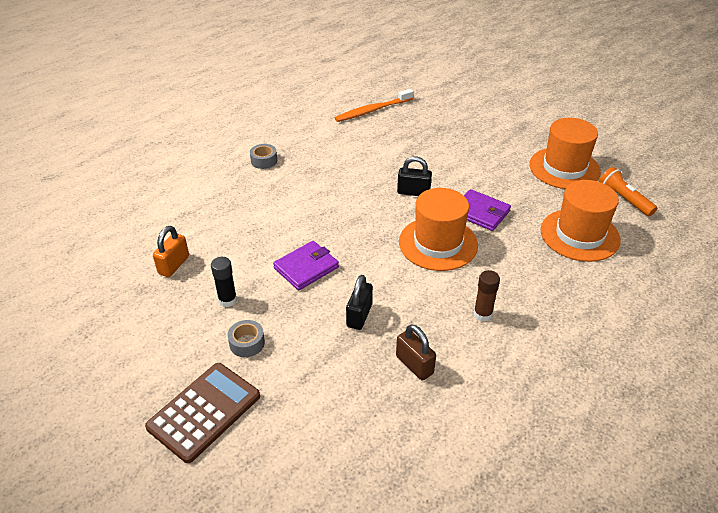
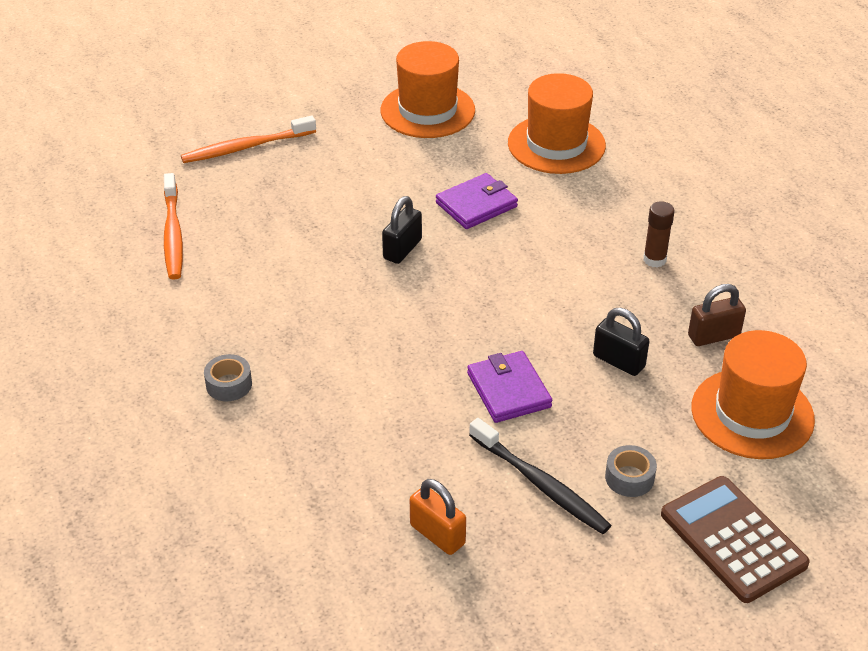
camera: 70 degrees left, 0 degrees up
black glue stick [211,257,237,307] -> black toothbrush [469,418,611,534]
orange hat [399,188,478,271] -> orange hat moved to [691,330,815,459]
orange flashlight [599,167,657,217] -> none
none -> orange toothbrush [181,116,316,163]

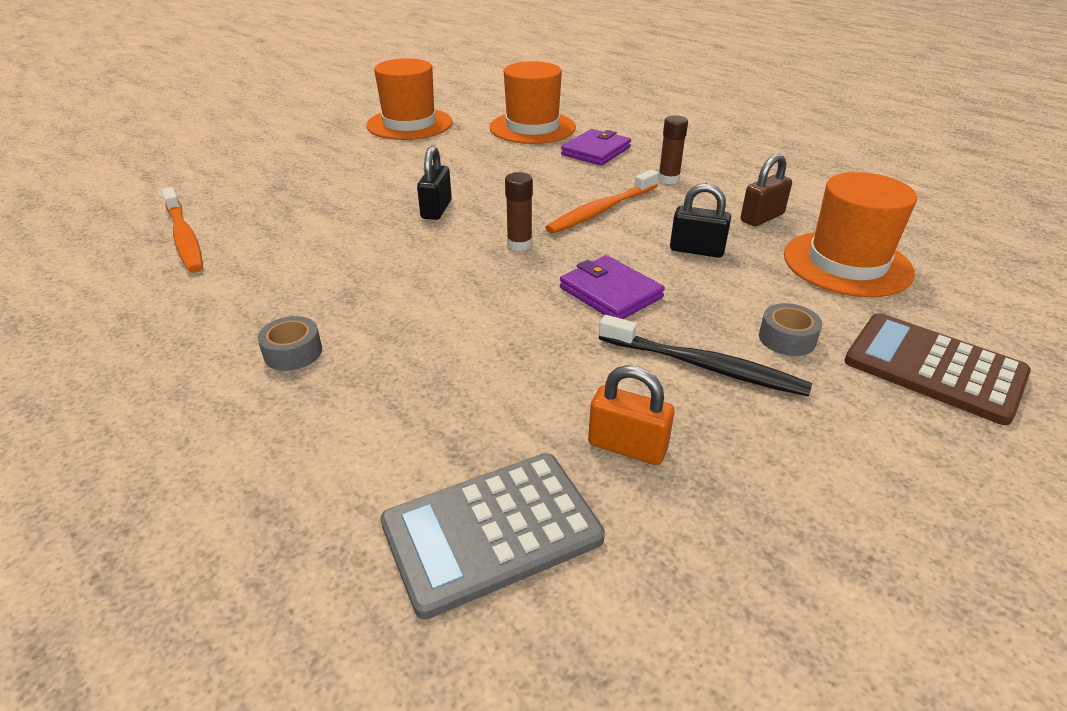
camera: 20 degrees left, 5 degrees down
orange toothbrush [181,116,316,163] -> orange toothbrush moved to [545,170,659,234]
purple wallet [436,173,518,229] -> purple wallet moved to [561,129,631,166]
none -> grey calculator [381,453,605,619]
none -> brown glue stick [505,172,533,251]

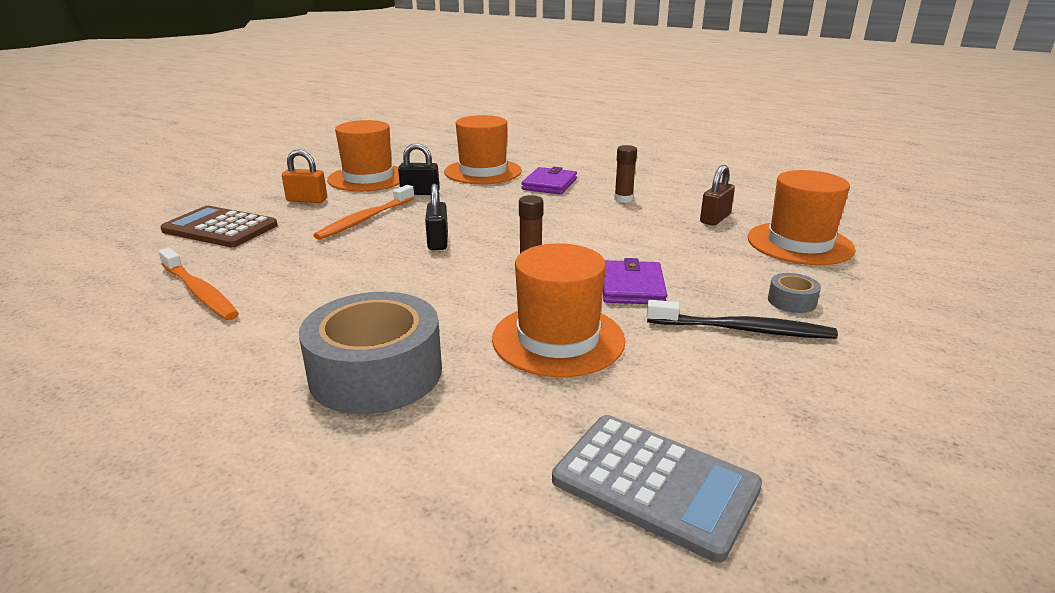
camera: 15 degrees left, 10 degrees down
grey tape [258,316,322,371] -> grey tape [299,292,442,414], size x2.36
grey calculator [381,453,605,619] -> grey calculator turned 105 degrees counterclockwise [552,415,762,563]
orange toothbrush [545,170,659,234] -> orange toothbrush moved to [313,185,415,240]
purple wallet [560,255,665,319] -> purple wallet turned 60 degrees clockwise [603,258,667,304]
orange padlock [588,365,674,465] -> orange padlock moved to [282,149,327,203]
black padlock [670,183,731,258] -> black padlock moved to [398,143,440,195]
brown calculator [844,313,1031,425] -> brown calculator moved to [160,206,278,247]
none -> orange hat [492,243,625,377]

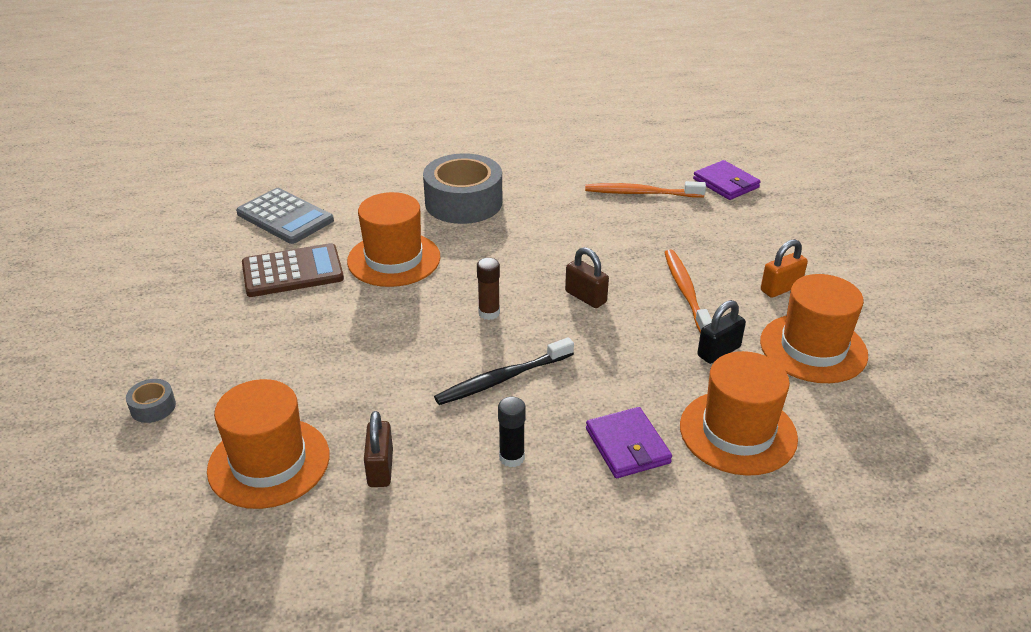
camera: 140 degrees right, 10 degrees up
brown calculator [160,206,278,247] -> brown calculator moved to [242,243,344,297]
black padlock [425,184,448,250] -> brown padlock [565,247,609,308]
grey calculator [552,415,762,563] -> grey calculator turned 135 degrees counterclockwise [236,188,334,244]
purple wallet [603,258,667,304] -> purple wallet moved to [693,160,761,200]
brown glue stick [614,145,637,203] -> black glue stick [498,397,526,467]
black toothbrush [647,300,838,339] -> black toothbrush moved to [434,337,574,405]
grey tape [768,273,821,313] -> grey tape moved to [126,379,176,423]

